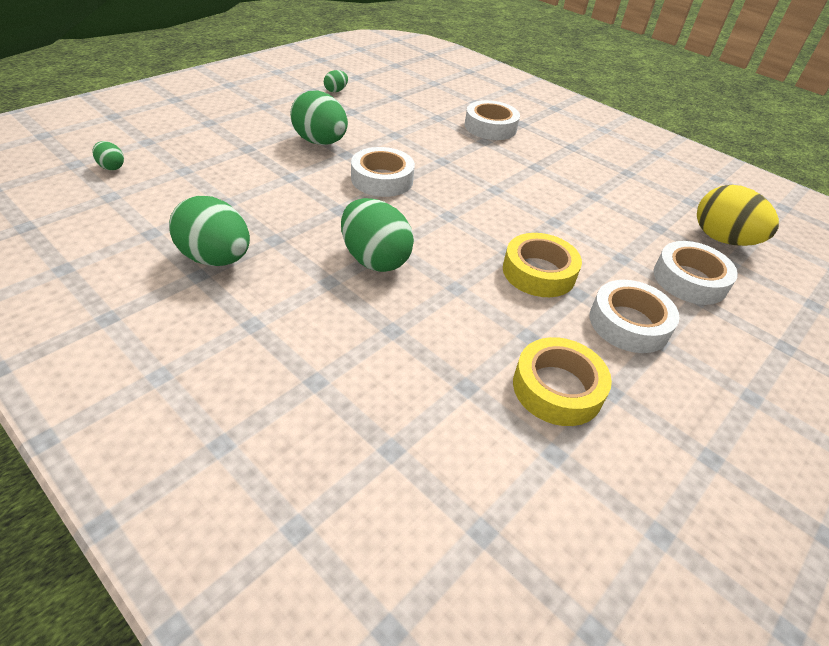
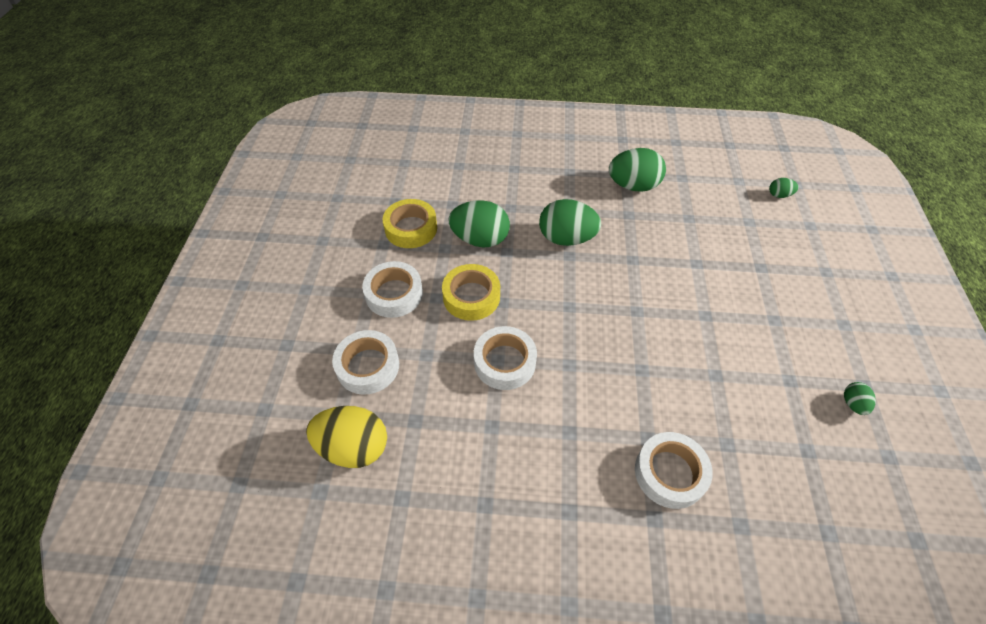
camera: 145 degrees right, 10 degrees up
green egg [290,91,348,145] -> green egg moved to [449,200,510,247]
white tape [351,147,415,197] -> white tape moved to [474,326,537,390]

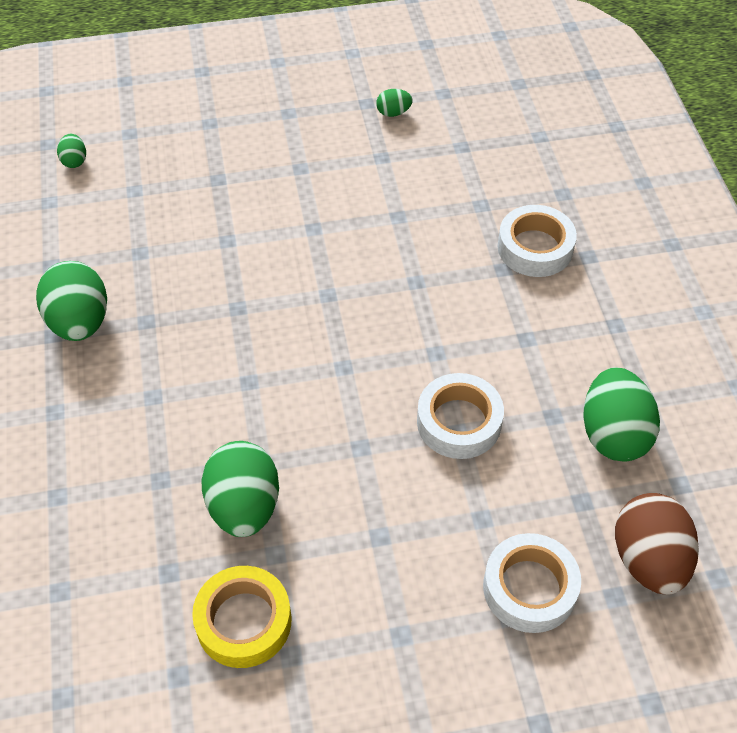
camera: 105 degrees left, 0 degrees up
yellow egg [306,406,387,468] -> brown egg [615,493,699,594]
white tape [362,261,423,318] -> none
yellow tape [442,264,500,321] -> none
green egg [539,199,601,246] -> green egg moved to [583,367,660,461]

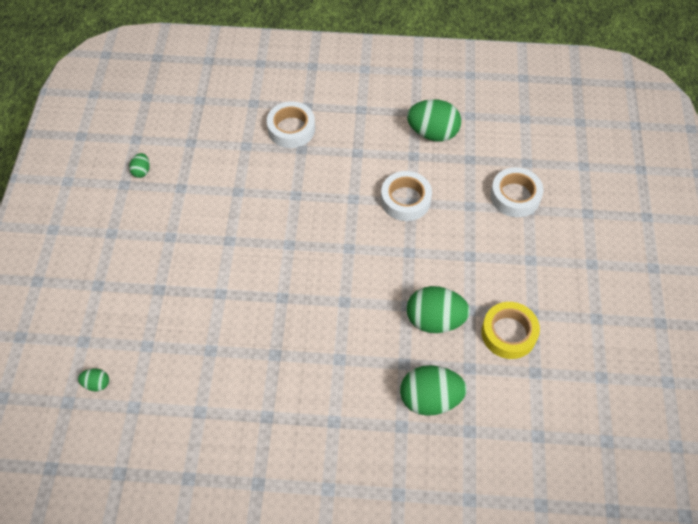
camera: 75 degrees left, 5 degrees up
green egg [36,261,107,341] -> green egg moved to [400,365,467,416]
brown egg [615,493,699,594] -> none

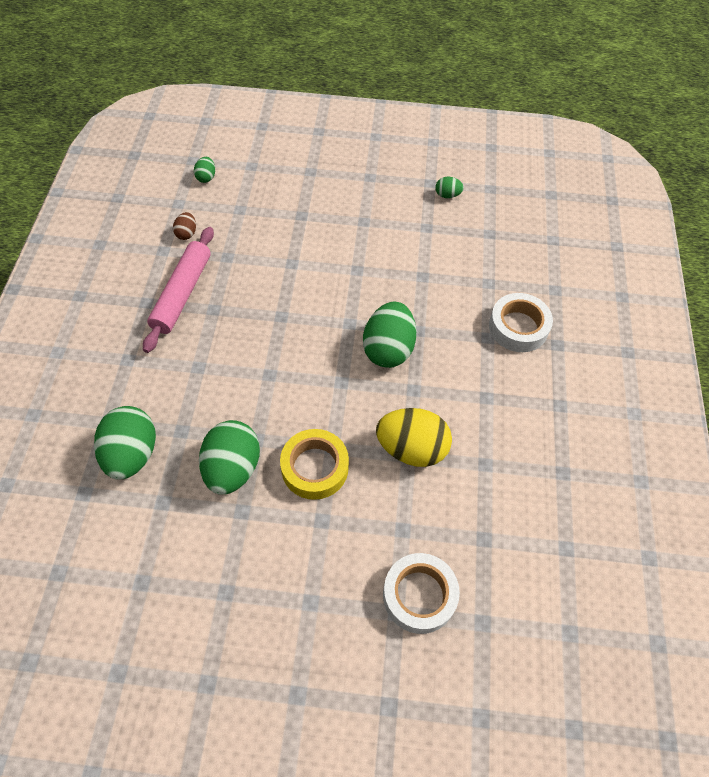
camera: 90 degrees right, 0 degrees up
white tape [381,171,432,221] -> yellow egg [376,408,452,467]
green egg [407,99,461,142] -> green egg moved to [363,302,416,368]
yellow tape [481,302,540,359] -> yellow tape moved to [280,429,349,500]
none -> pink rolling pin [143,227,214,353]
none -> brown egg [173,212,196,240]

